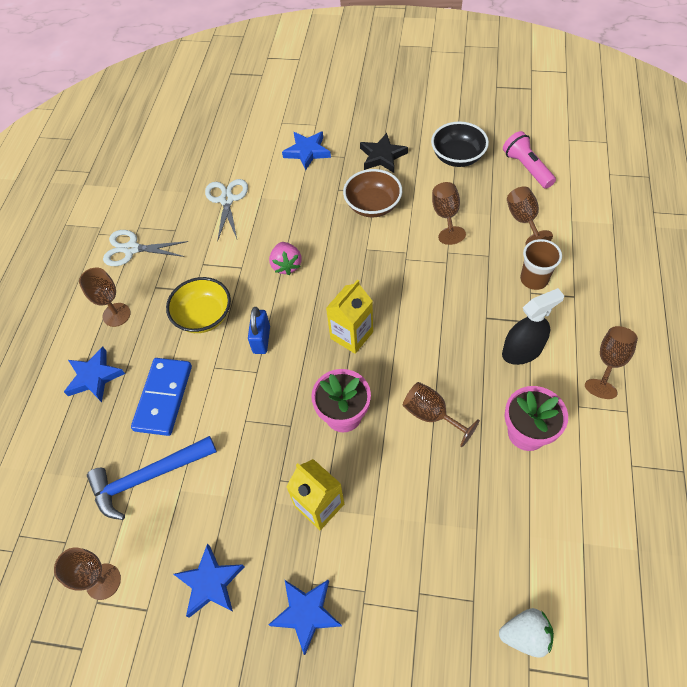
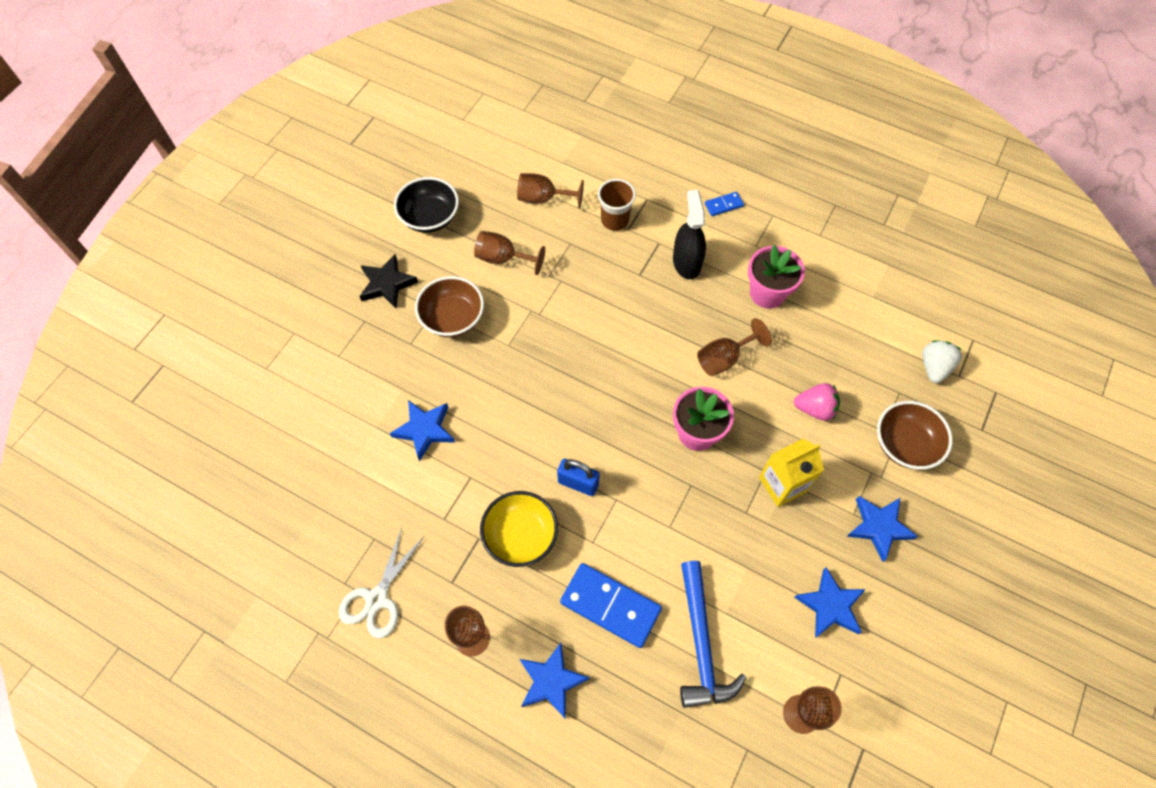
camera: 75 degrees left, 5 degrees up
white scissors [205,179,248,242] -> none
pink strawberry [269,242,302,275] -> pink strawberry moved to [794,383,840,421]
blue star [282,131,331,170] -> blue star moved to [390,400,455,462]
yellow carton [326,279,373,354] -> none
pink flashlight [503,131,556,189] -> none
brown goblet [585,326,638,399] -> blue domino [705,192,744,216]
none -> brown bowl [877,401,953,470]

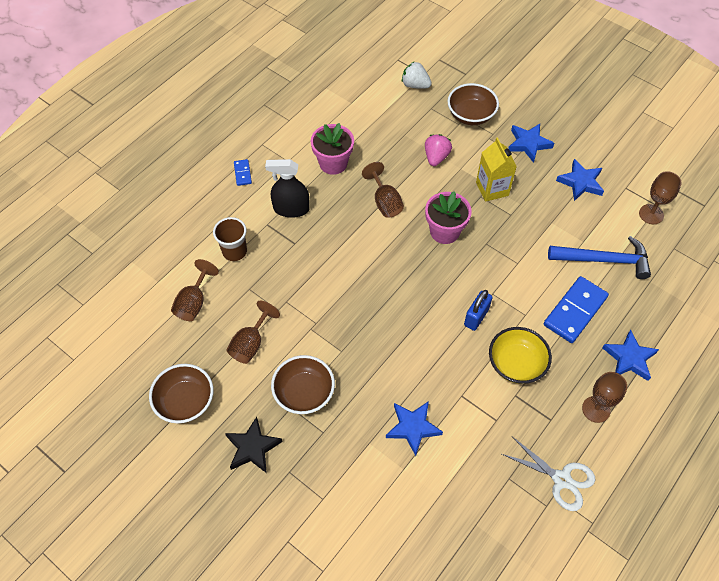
camera: 80 degrees left, 5 degrees down
black bowl [394,177,459,233] -> brown bowl [149,364,213,423]

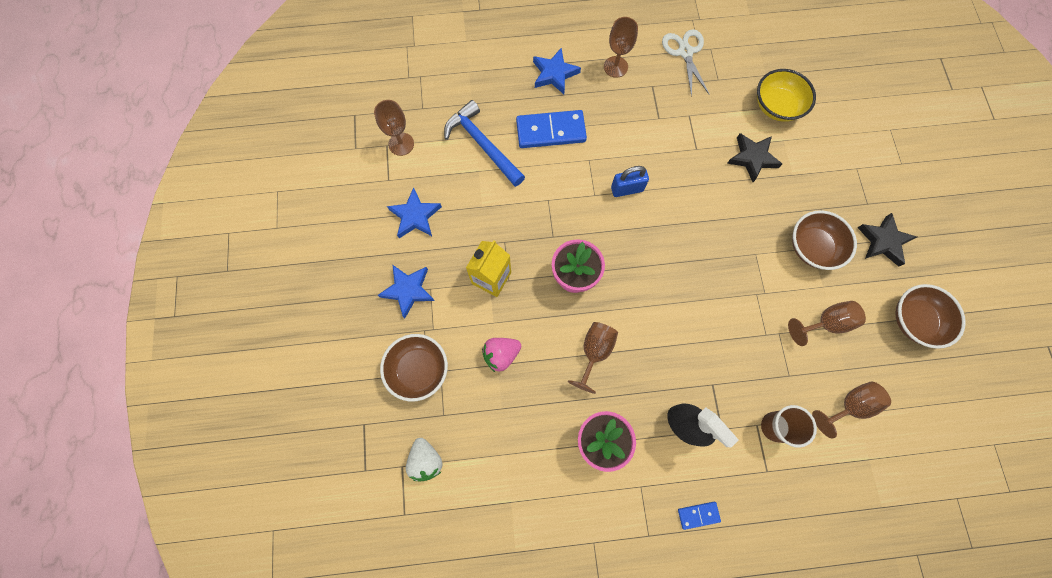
camera: 135 degrees left, 15 degrees up
blue domino [234,159,252,186] -> blue domino turned 45 degrees clockwise [678,502,721,530]
blue star [386,401,443,456] -> black star [727,133,782,182]
yellow bowl [489,327,552,384] -> yellow bowl moved to [757,69,816,122]

